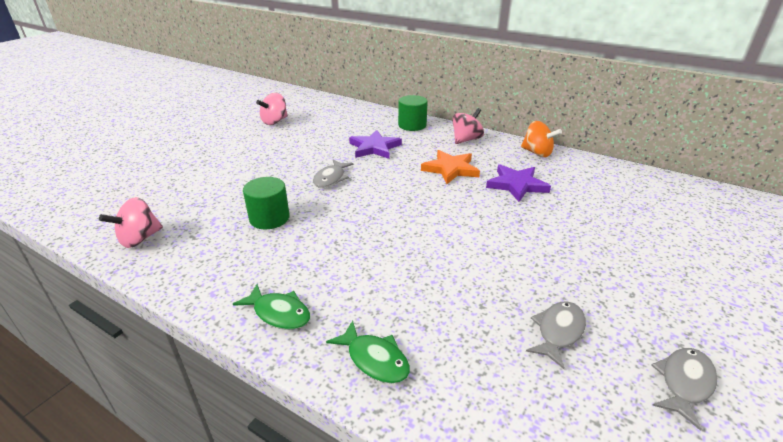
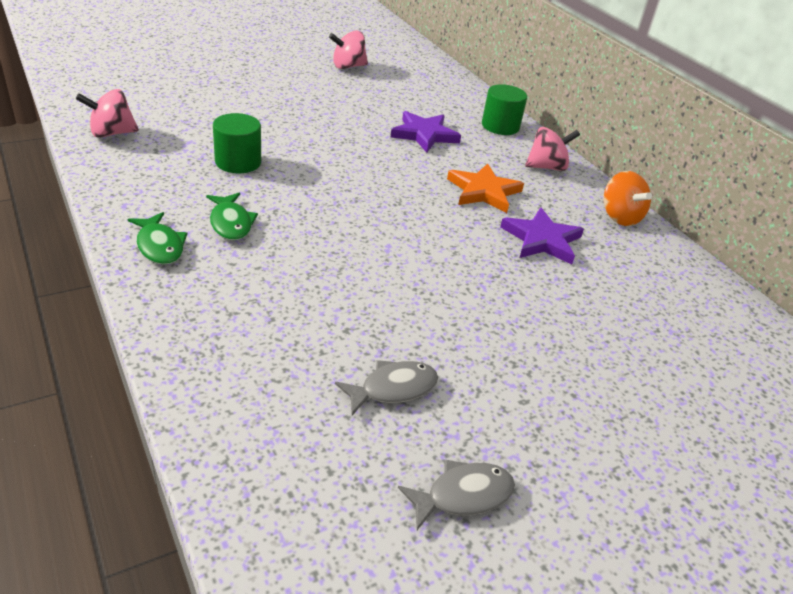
camera: 25 degrees right, 5 degrees up
grey fish [313,160,353,188] -> none
green fish [326,320,410,383] -> green fish moved to [206,192,258,240]

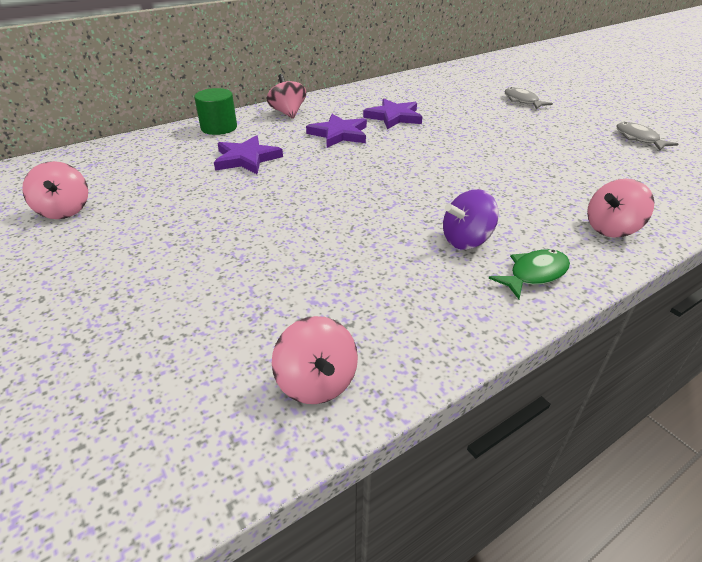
camera: 90 degrees left, 0 degrees up
green fish [206,192,258,240] -> purple spinning top [443,189,499,250]
green cylinder [213,113,261,173] -> none
grey fish [335,360,438,415] -> grey fish moved to [504,87,553,109]
orange star [447,163,524,213] -> purple star [306,114,367,148]
orange spinning top [604,171,652,226] -> none
none -> pink spinning top [587,179,654,237]

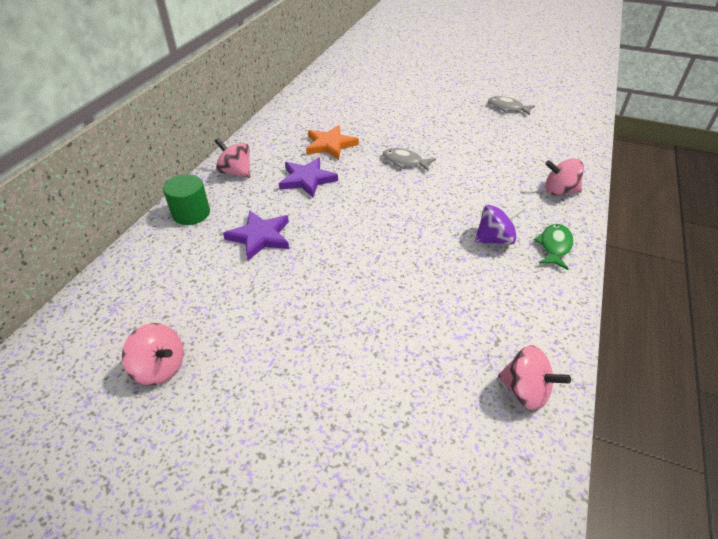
camera: 35 degrees left, 5 degrees up
purple star [363,98,422,129] -> orange star [306,125,359,160]
purple spinning top [443,189,499,250] -> purple spinning top turned 135 degrees counterclockwise [475,205,525,245]
grey fish [504,87,553,109] -> grey fish moved to [383,148,436,171]
pink spinning top [587,179,654,237] -> pink spinning top turned 75 degrees clockwise [545,158,584,196]

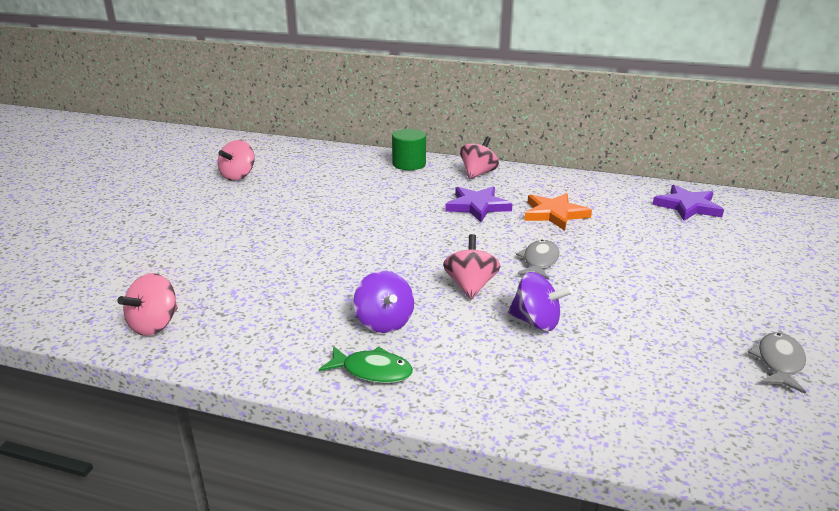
camera: 85 degrees right, 15 degrees down
purple star [223,211,289,260] -> purple star moved to [652,185,724,221]
pink spinning top [545,158,584,196] -> pink spinning top moved to [443,234,500,299]
none -> purple spinning top [508,272,573,331]

